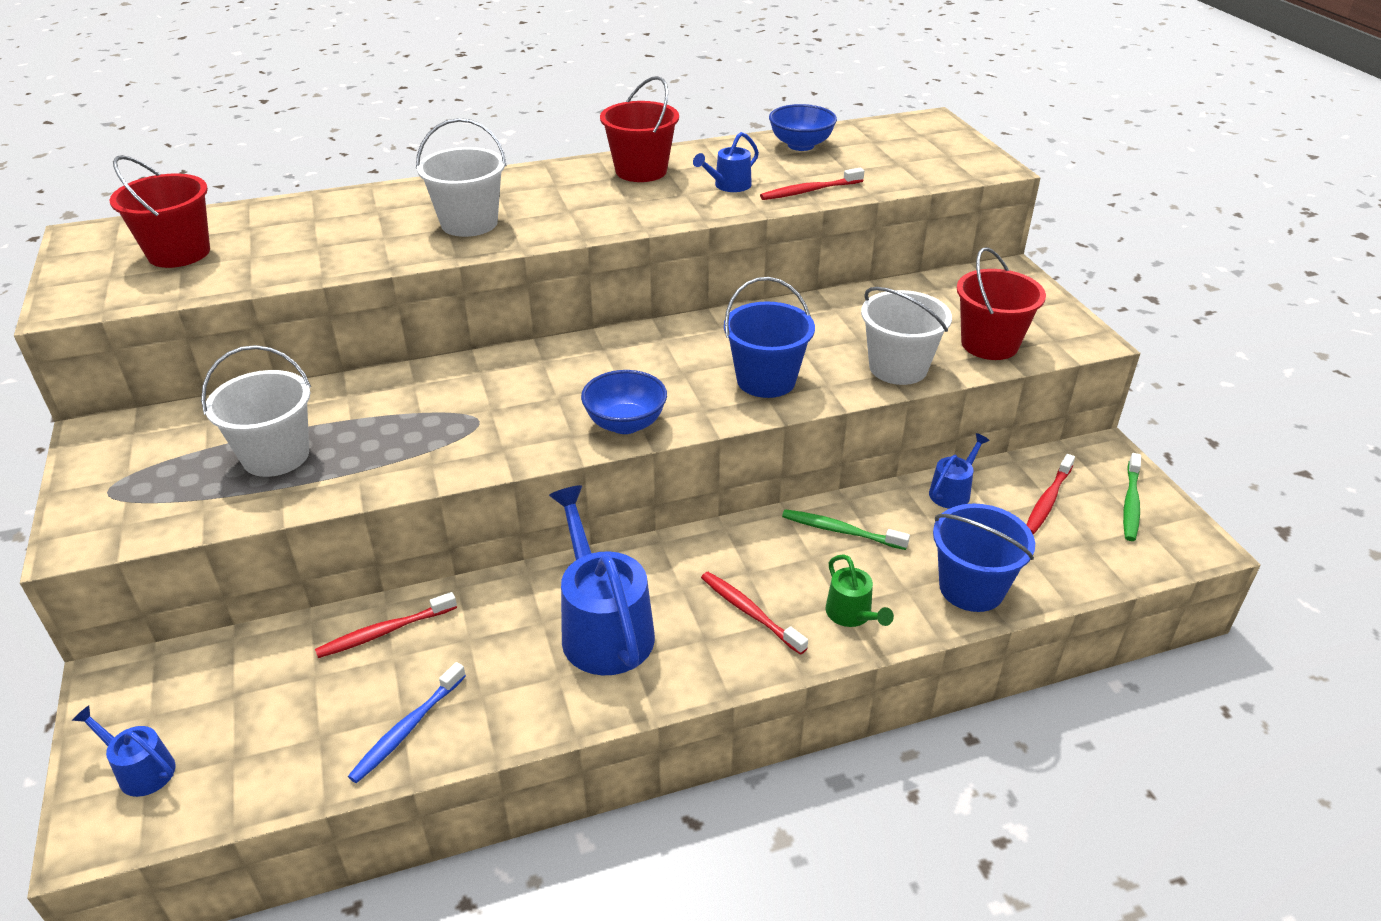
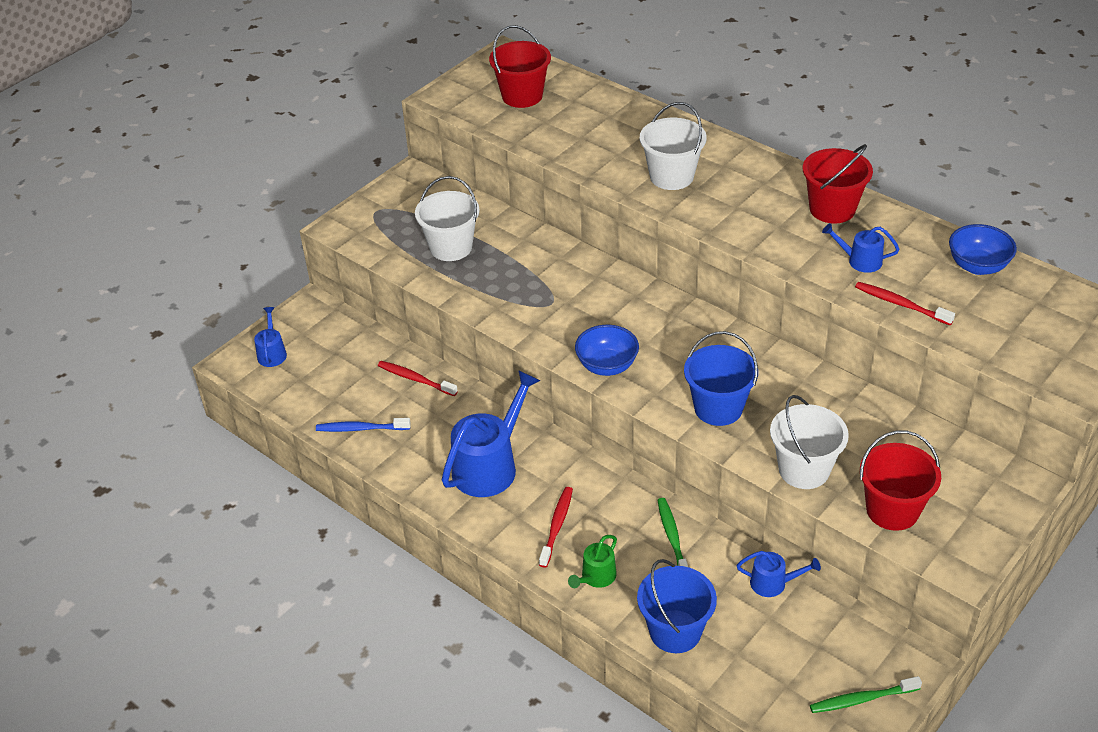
camera: 60 degrees right, 5 degrees up
red toothbrush [1026,454,1075,534] -> none

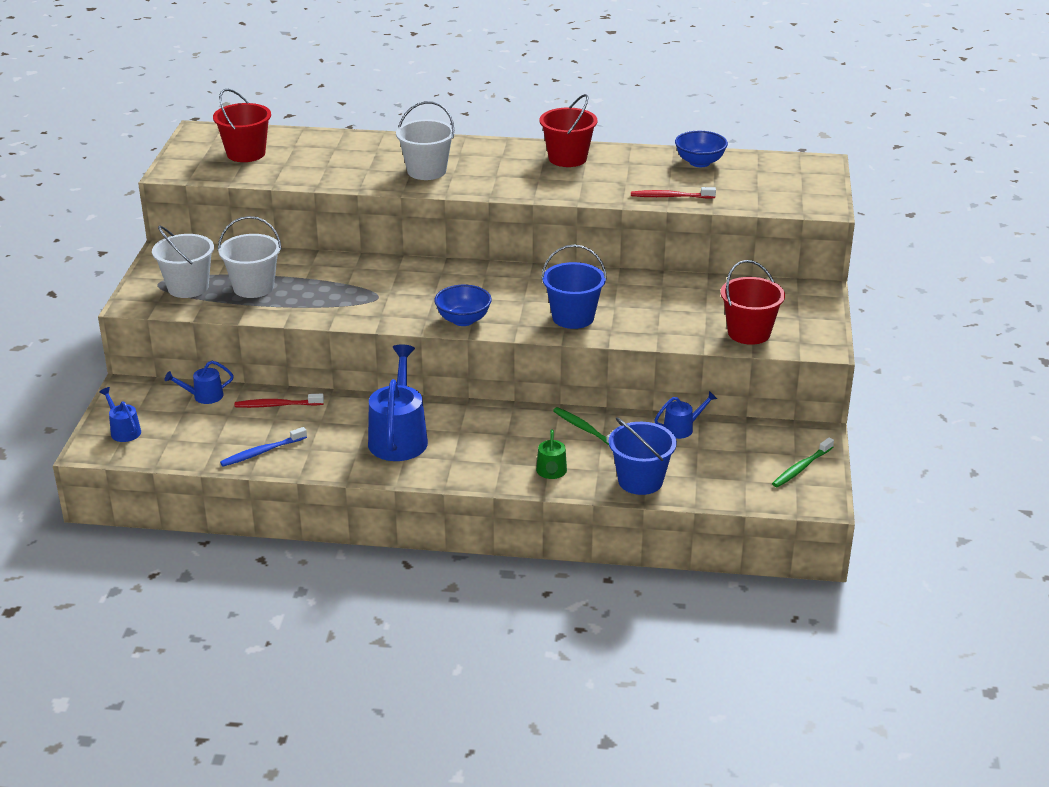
camera: 35 degrees left, 10 degrees down
red toothbrush [539,487,573,568] -> none
white bucket [770,395,849,489] -> white bucket moved to [152,225,214,298]
blue watering can [822,223,899,273] -> blue watering can moved to [165,361,234,404]

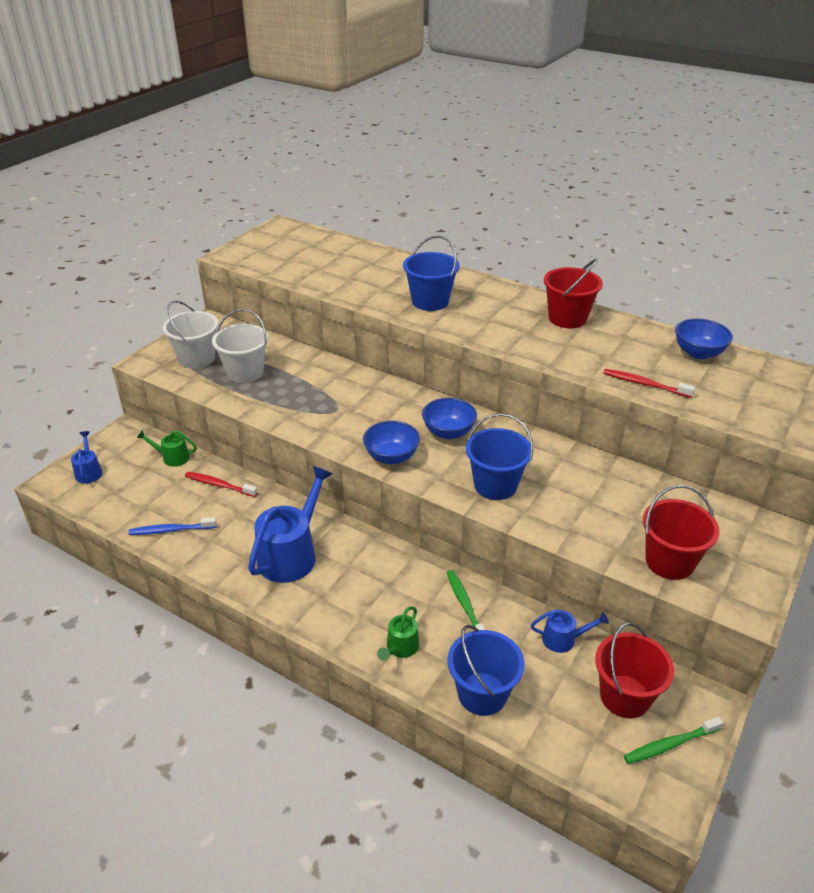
camera: 25 degrees right, 5 degrees up
blue watering can [165,361,234,404] -> green watering can [137,430,197,467]
red bucket [213,89,271,162] -> red bucket moved to [595,623,674,718]
white bucket [396,101,455,180] -> blue bucket [403,235,460,311]
none -> blue bowl [422,398,477,439]

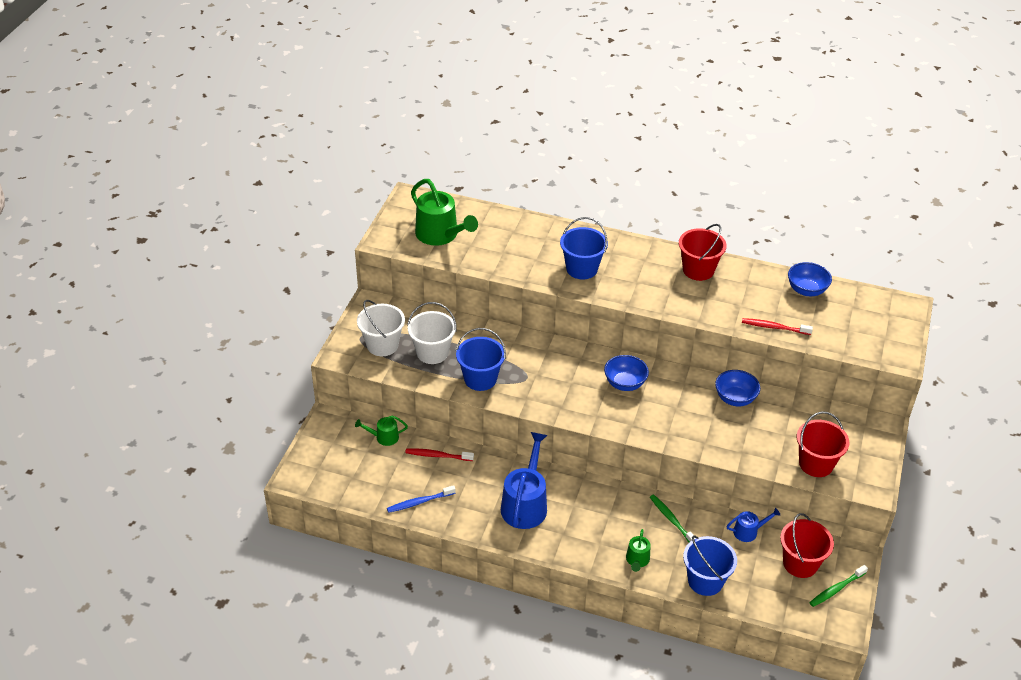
camera: 15 degrees left, 5 degrees up
blue watering can [71,431,102,484] -> none
blue bowl [363,421,420,464] -> blue bowl moved to [715,370,760,406]
blue bucket [466,413,534,500] -> blue bucket moved to [456,328,506,391]
none -> green watering can [411,179,478,246]

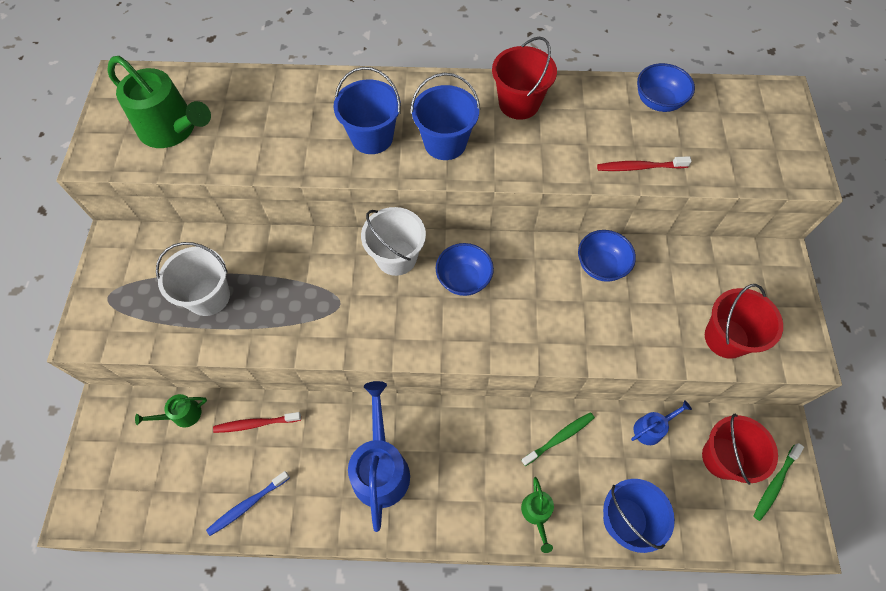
camera: 15 degrees left, 20 degrees up
white bucket [357,300,405,356] -> white bucket moved to [361,207,426,276]
blue bucket [456,328,506,391] -> blue bucket moved to [411,73,480,160]
green toothbrush [650,495,696,542] -> green toothbrush turned 105 degrees clockwise [521,412,595,466]

